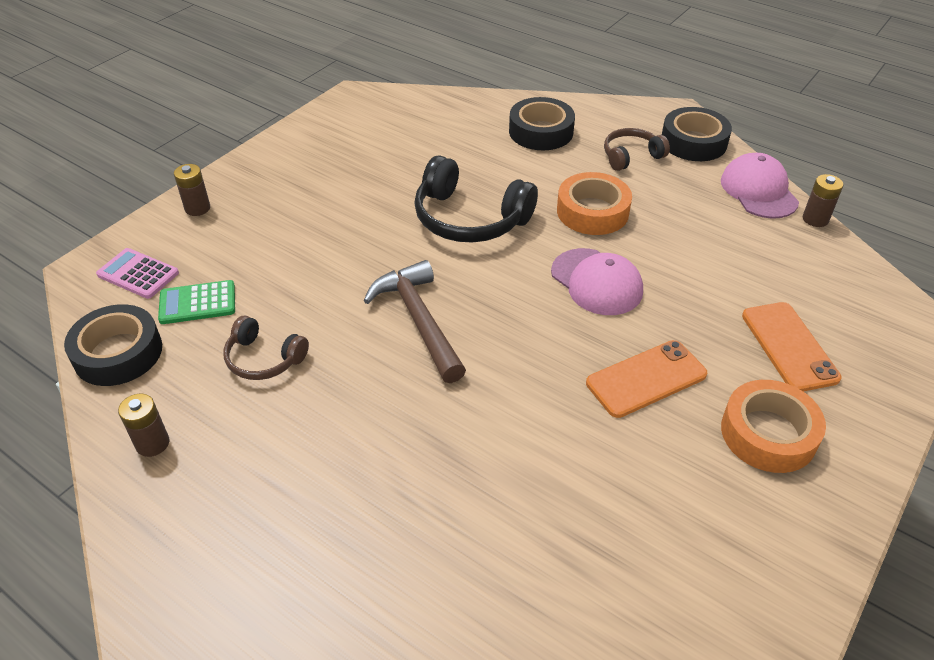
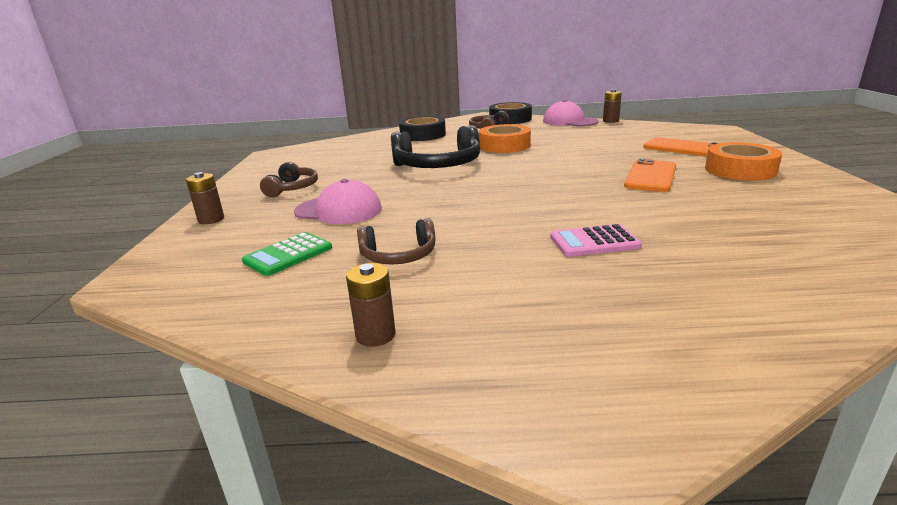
camera: 35 degrees left, 20 degrees down
black tape [64,304,162,386] -> none
pink calculator [96,248,179,299] -> pink calculator moved to [550,224,642,257]
brown hammer [364,260,466,383] -> none
pink cap [551,248,643,315] -> pink cap moved to [294,179,382,224]
none -> brown headphones [260,162,318,197]

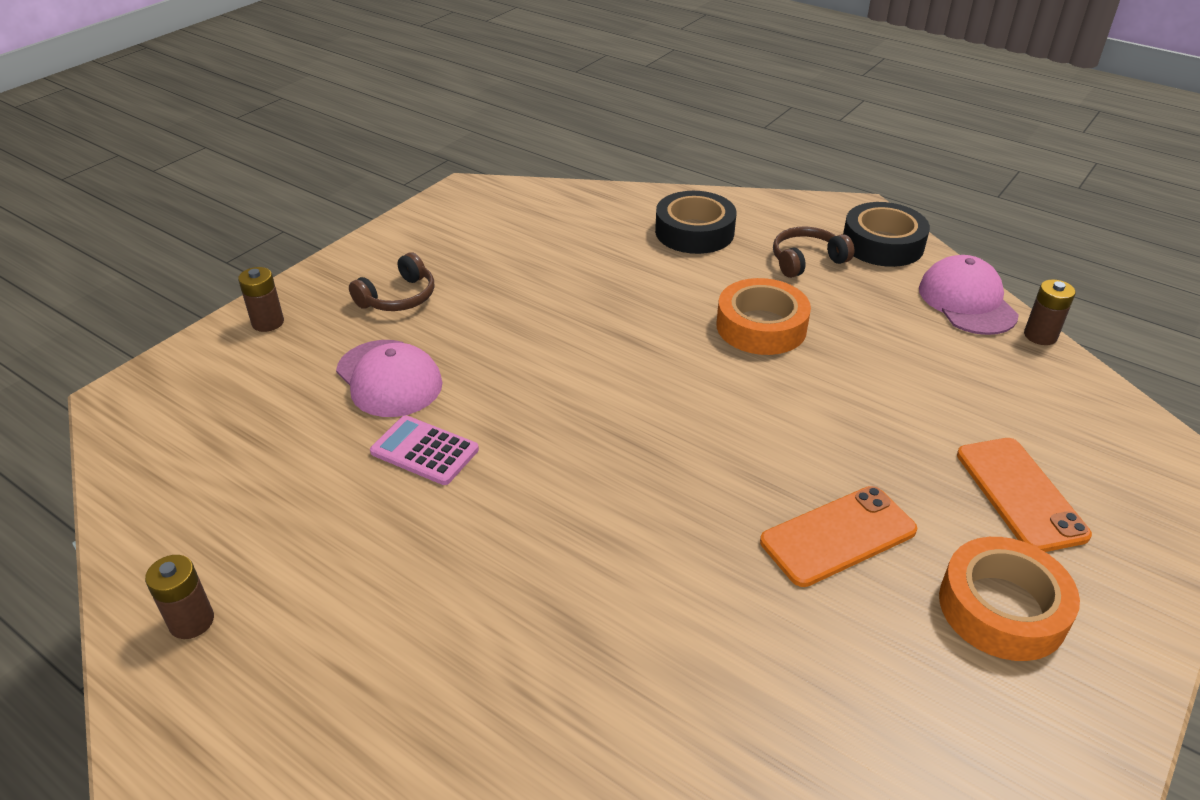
camera: 35 degrees right, 15 degrees up
green calculator [242,232,332,276] -> none
brown headphones [357,218,435,265] -> none
black headphones [391,125,480,168] -> none
pink calculator [550,224,642,257] -> pink calculator moved to [370,415,479,485]

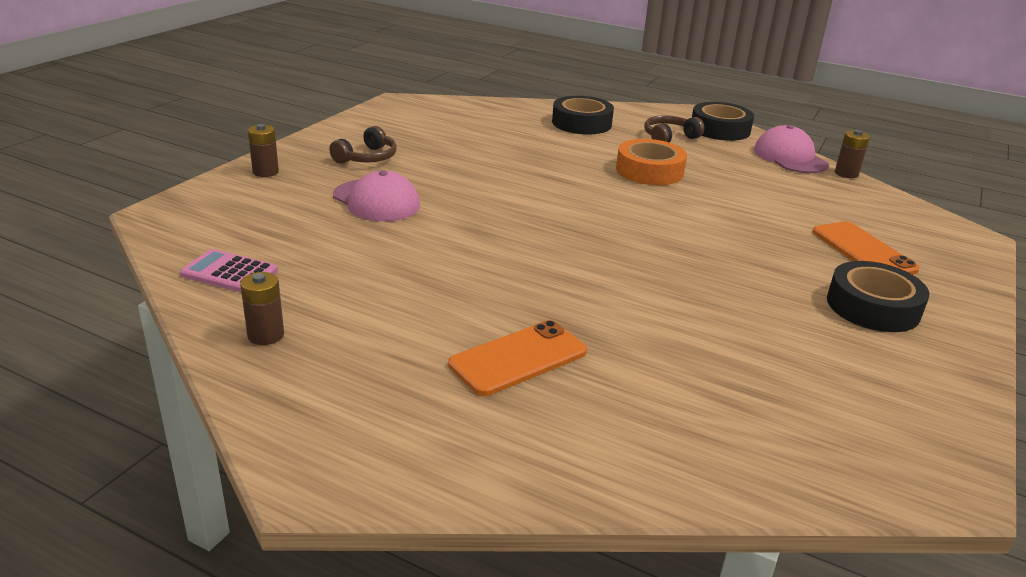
camera: 10 degrees left, 10 degrees down
pink calculator [370,415,479,485] -> pink calculator moved to [180,249,278,292]
orange phone [760,486,917,587] -> orange phone moved to [448,320,587,396]
orange tape [939,537,1080,661] -> black tape [827,261,930,332]

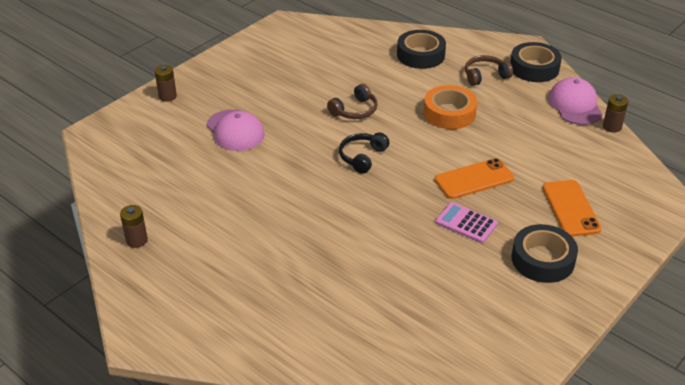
camera: 15 degrees right, 10 degrees up
pink calculator [180,249,278,292] -> pink calculator moved to [435,202,498,243]
brown headphones [329,126,397,164] -> brown headphones moved to [327,84,378,119]
orange phone [448,320,587,396] -> orange phone moved to [435,158,514,199]
none -> black headphones [339,132,389,174]

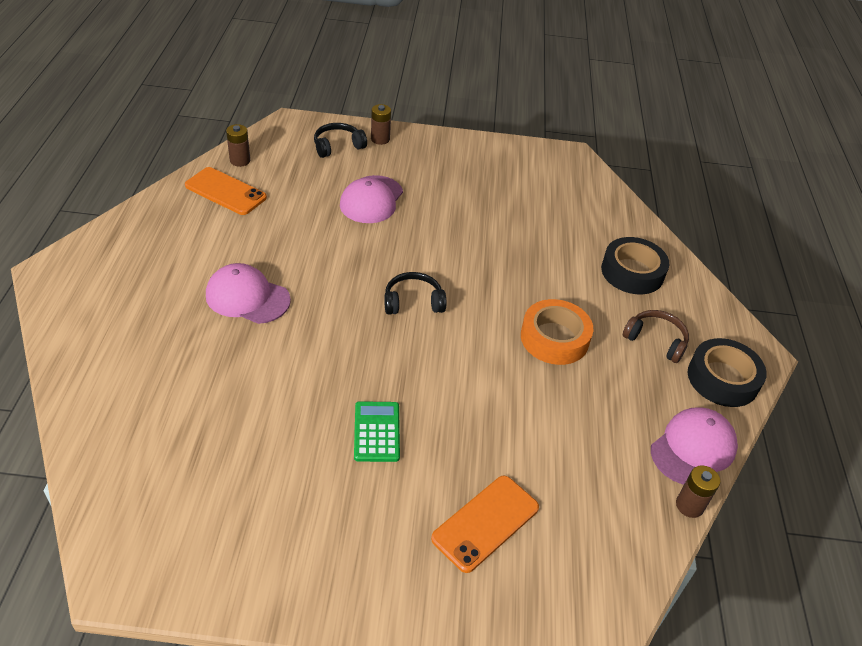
camera: 50 degrees right, 5 degrees up
brown battery [120,205,148,248] -> brown battery moved to [226,124,250,167]
brown headphones [327,84,378,119] -> none
orange phone [435,158,514,199] -> orange phone moved to [185,167,267,215]
pink calculator [435,202,498,243] -> green calculator [354,401,400,462]
black tape [512,224,578,283] -> none
none -> pink cap [206,263,291,324]
none -> black headphones [314,123,367,158]

